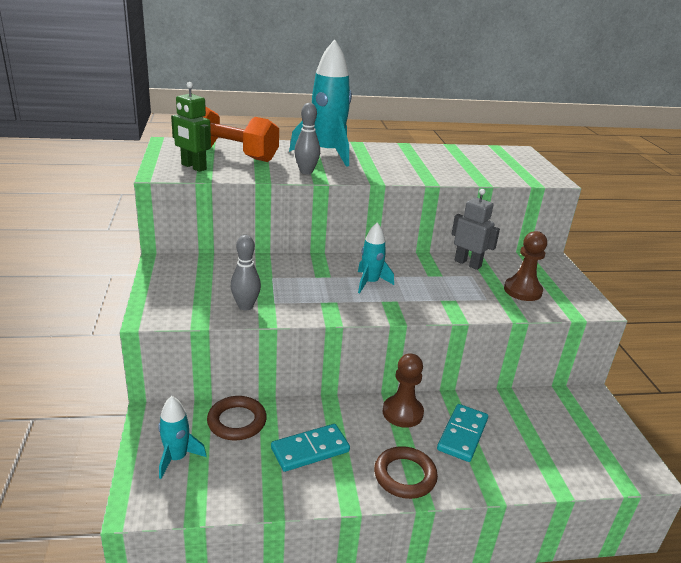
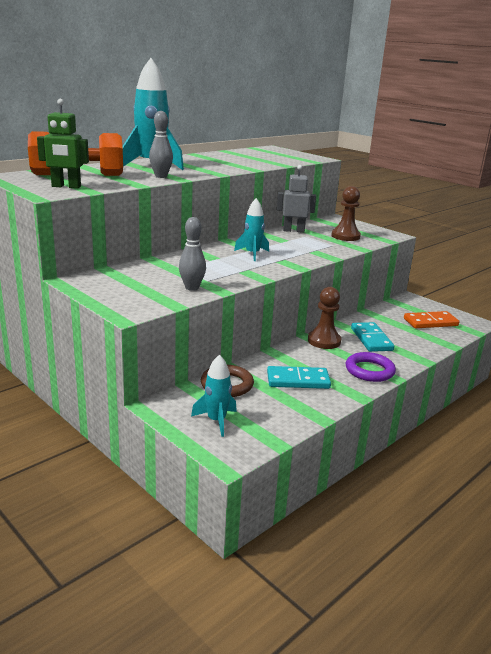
camera: 35 degrees left, 5 degrees down
turquoise domino [271,424,350,472] -> turquoise domino turned 60 degrees clockwise [267,366,331,389]
brown ring [374,446,438,499] -> purple ring [346,352,396,382]
none -> orange domino [404,311,459,328]

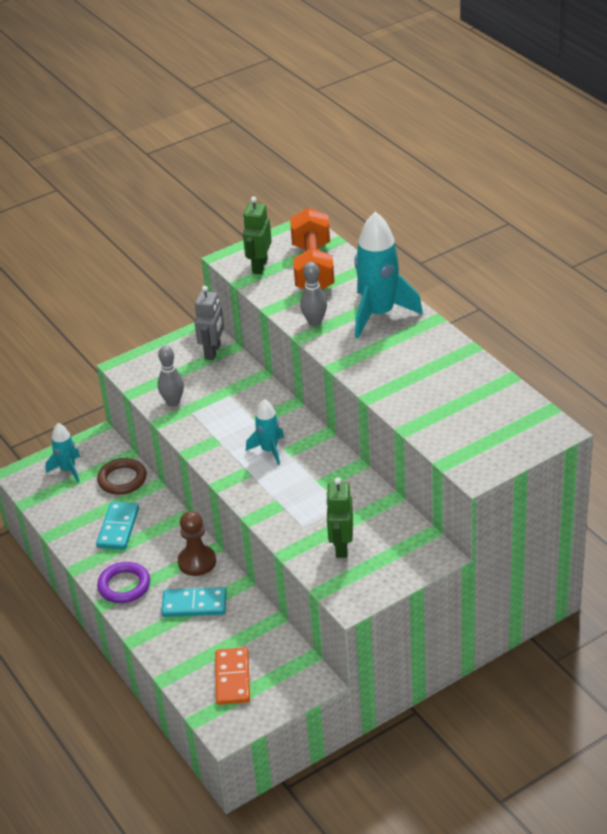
camera: 105 degrees right, 15 degrees up
grey robot [277,165,316,233] -> grey robot moved to [195,286,224,360]
brown pawn [331,186,361,241] -> green robot [326,478,353,558]

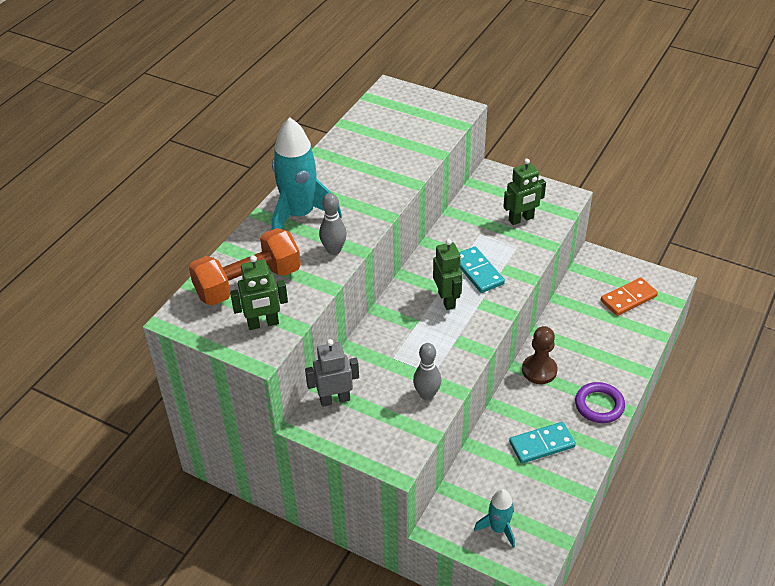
camera: 120 degrees left, 5 degrees up
brown ring [97,458,147,495] -> none
turquoise domino [161,587,227,617] -> turquoise domino moved to [459,246,505,293]
turquoise rocket [246,399,284,465] -> green robot [433,239,463,310]

